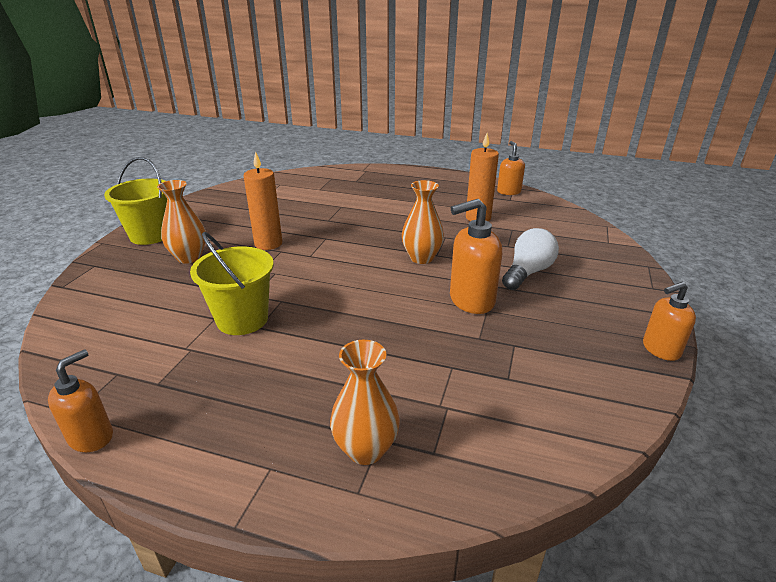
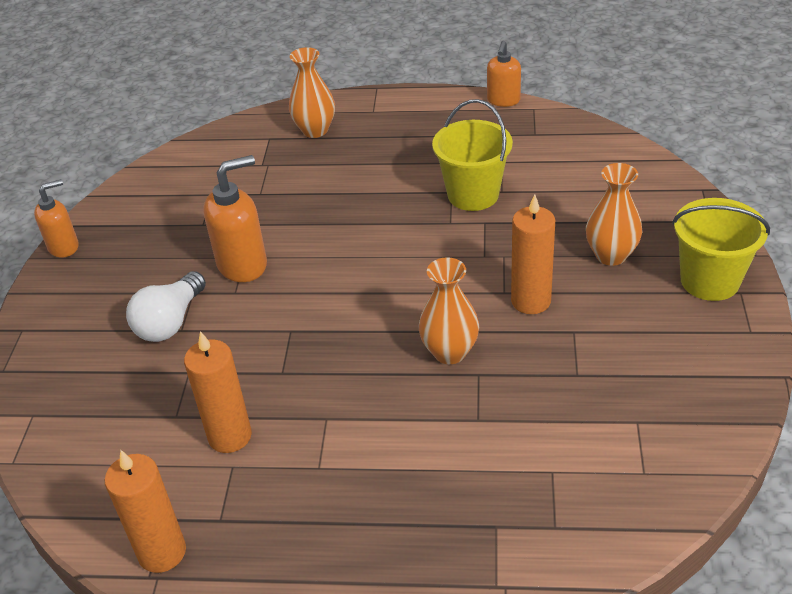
camera: 170 degrees right, 10 degrees up
orange vase [402,180,444,264] -> orange vase moved to [419,257,479,364]
orange soap dispenser [497,141,525,195] -> orange candle [105,450,186,573]

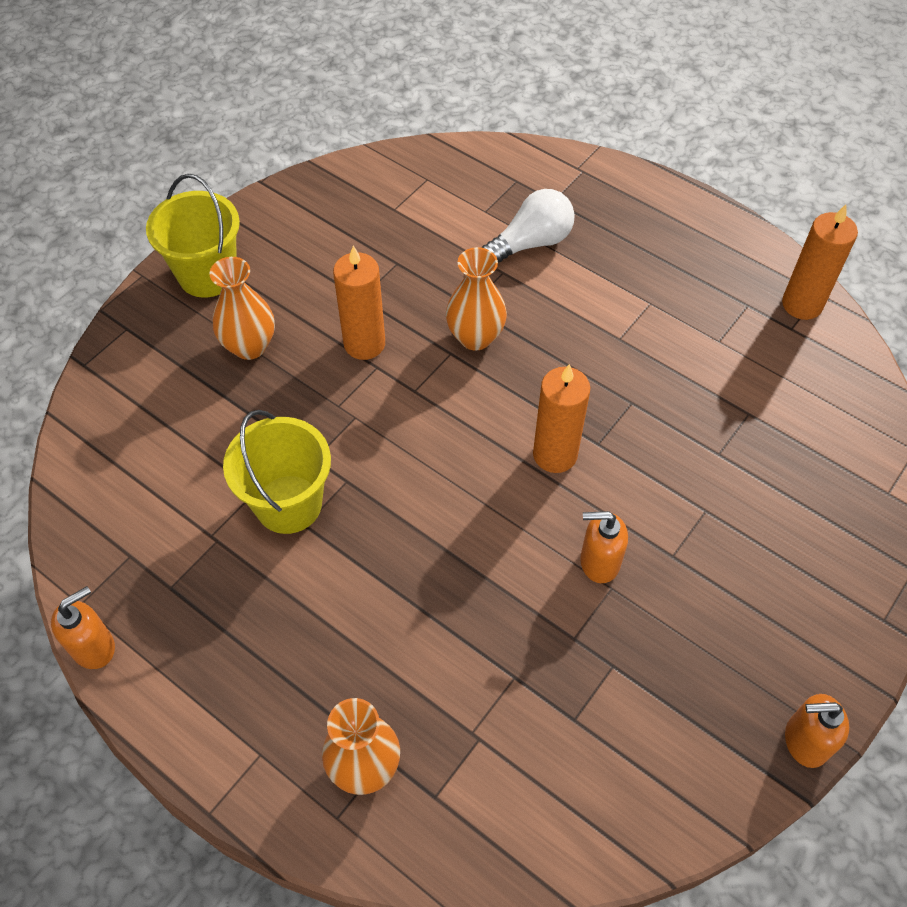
camera: 150 degrees left, 15 degrees up
white light bulb [126,271,206,342] -> white light bulb moved to [481,189,575,262]
orange candle [184,331,252,453] -> orange candle moved to [533,364,590,473]
orange soap dispenser [203,155,267,282] -> orange soap dispenser [580,511,628,583], size x0.65

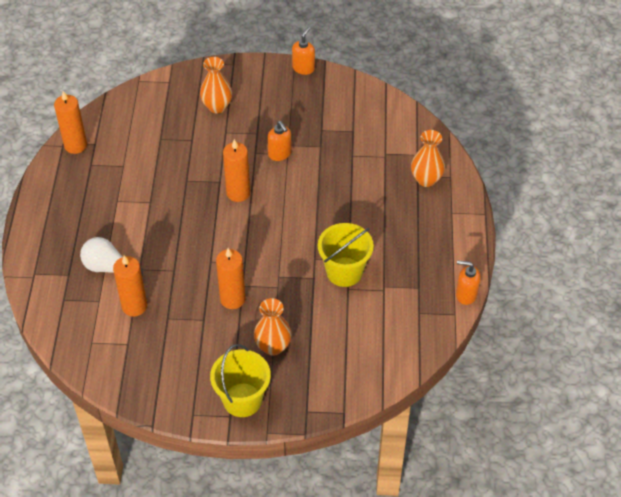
camera: 125 degrees left, 5 degrees down
orange vase [446,247,507,351] -> orange vase moved to [200,57,232,113]
orange soap dispenser [785,694,849,768] -> orange soap dispenser turned 120 degrees counterclockwise [292,27,315,75]
none -> orange candle [113,255,147,317]

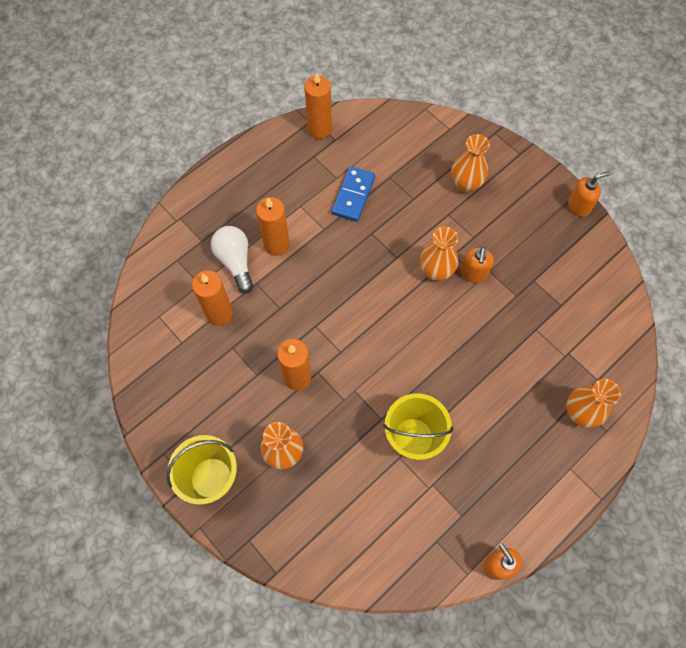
camera: 45 degrees right, 15 degrees up
orange candle [223,139,250,202] -> orange candle moved to [256,197,290,256]
none -> blue domino [332,166,375,222]
none -> orange vase [420,227,458,281]

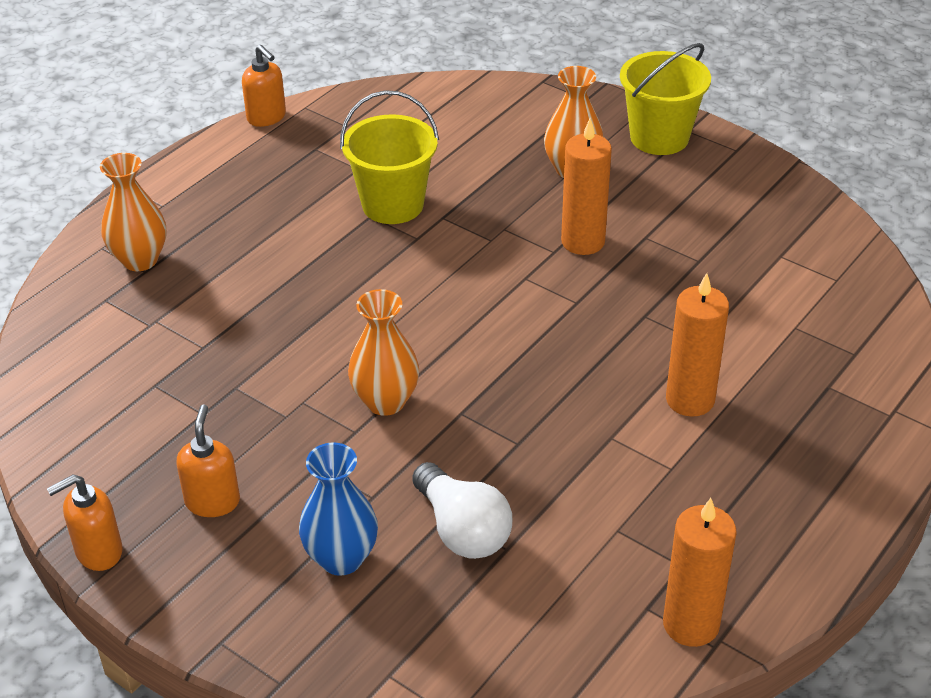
camera: 170 degrees right, 25 degrees down
orange candle [192,270,233,326] -> none
white light bulb [211,226,253,293] -> white light bulb moved to [412,462,512,559]
blue domino [332,166,375,222] -> none
orange vase [451,134,490,193] -> blue vase [299,442,378,576]
orange soap dispenser [460,247,494,283] -> orange soap dispenser moved to [176,404,240,517]

